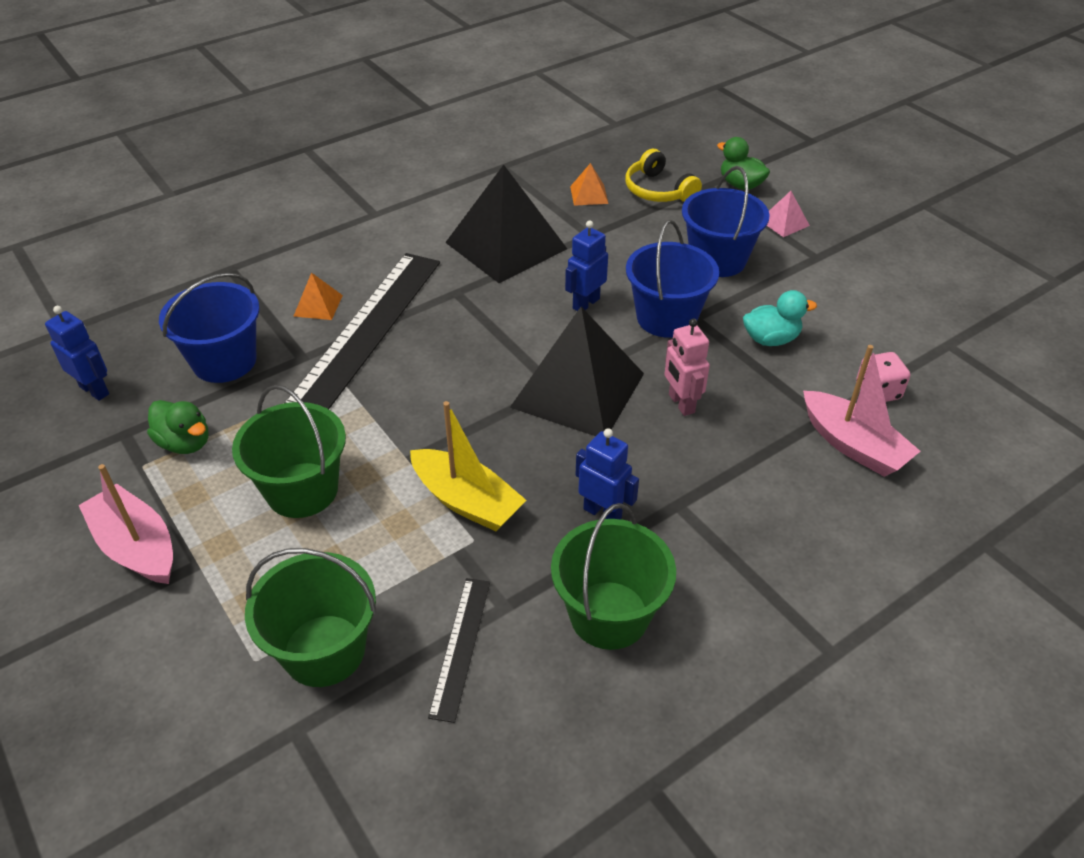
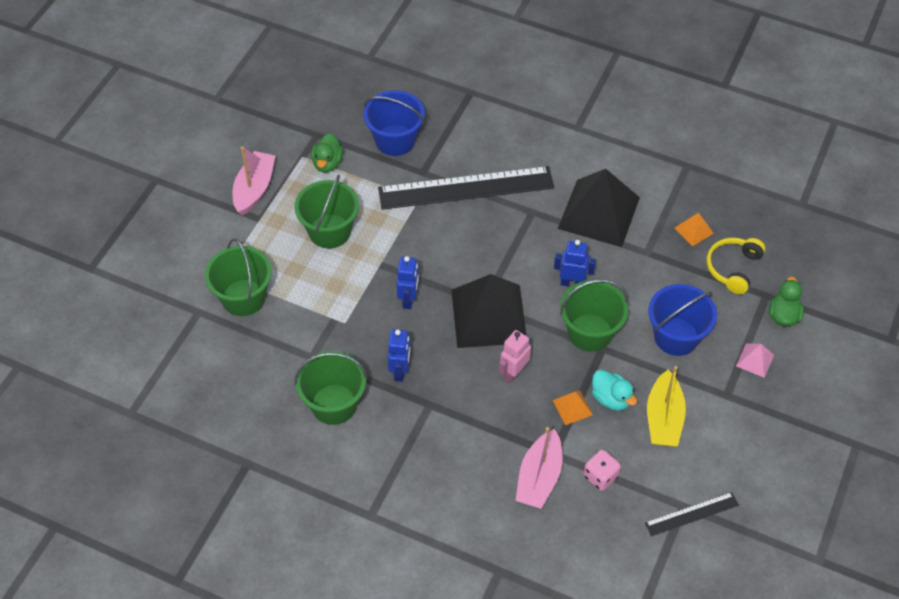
camera: 60 degrees right, 10 degrees up
blue robot [45,306,109,401] -> blue robot moved to [397,256,419,309]
orange pyramid [293,272,343,320] -> orange pyramid moved to [553,391,593,425]
yellow boat [410,401,526,531] -> yellow boat moved to [647,366,686,447]
black ruler [428,578,490,723] -> black ruler moved to [645,492,739,536]
blue bucket [626,220,719,338] -> green bucket [560,279,628,352]

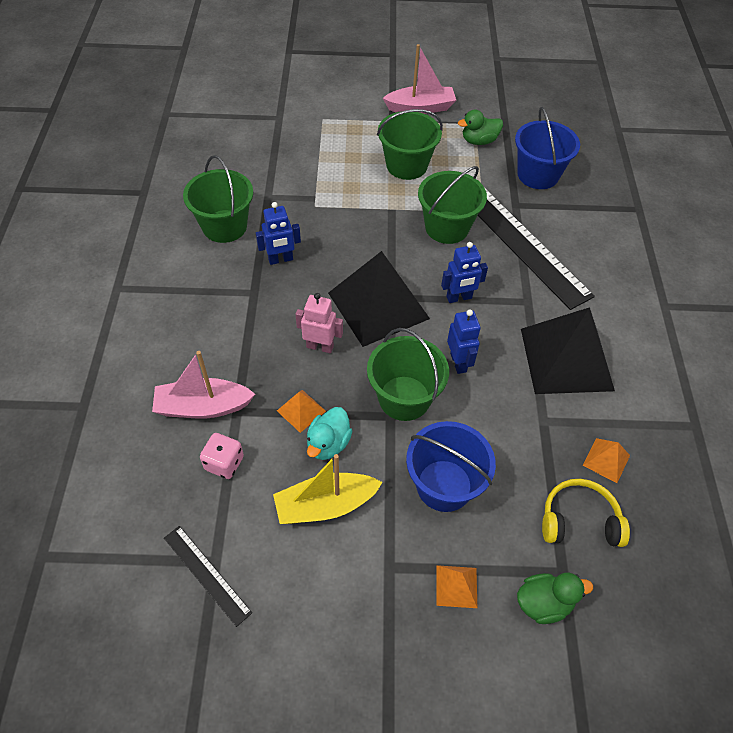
camera: 65 degrees right, 0 degrees up
green bucket [205,238,272,316] -> green bucket moved to [418,166,487,244]
blue robot [397,256,419,309] -> blue robot moved to [441,242,488,303]
pink pyramid [736,343,774,378] -> orange pyramid [436,565,477,608]

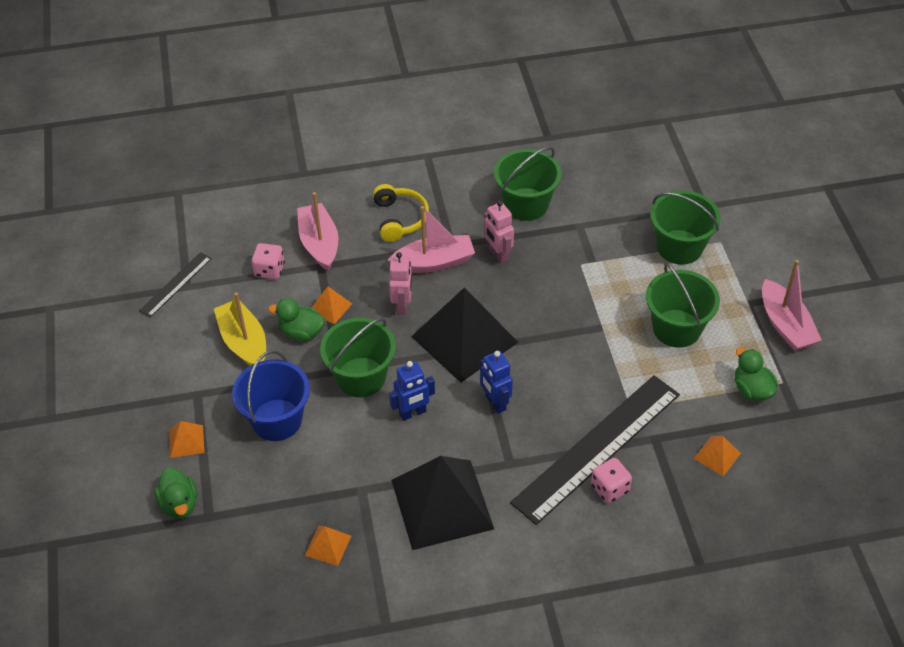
camera: 80 degrees right, 5 degrees down
blue robot [256,202,301,265] -> pink robot [484,200,514,263]
turquoise duck [307,407,352,460] -> green duck [268,298,325,341]
green bucket [418,166,487,244] -> green bucket moved to [650,191,721,264]
blue bucket [515,107,580,189] -> orange pyramid [694,436,741,476]
yellow headphones [542,479,630,547] -> yellow headphones moved to [373,184,429,242]
none -> pink boat [388,206,475,273]
none -> pink dice [591,458,632,503]

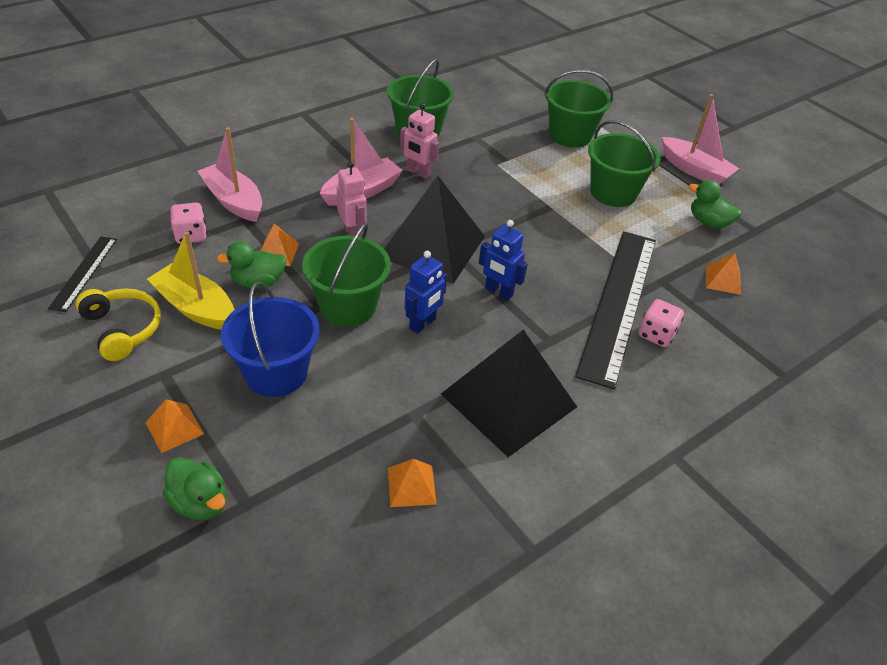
camera: 30 degrees left, 5 degrees down
yellow headphones [373,184,429,242] -> yellow headphones moved to [75,288,161,361]

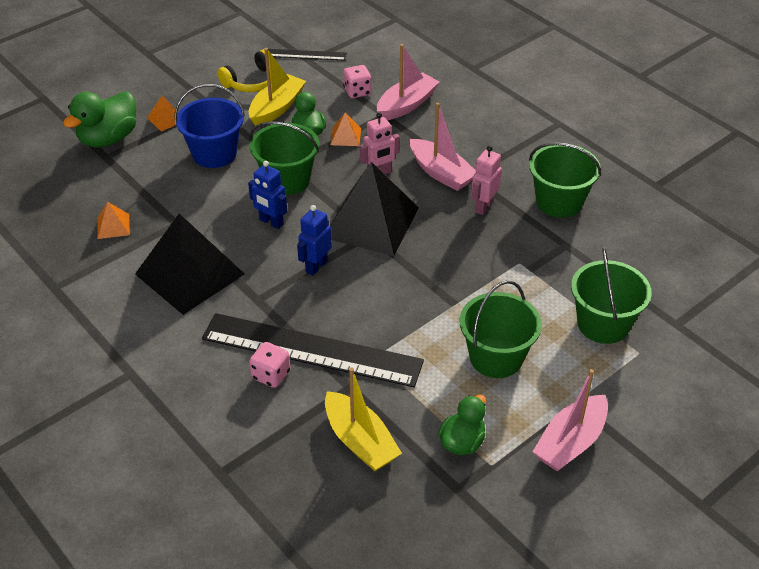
camera: 90 degrees right, 0 degrees up
green duck [163,457,226,520] -> green duck [63,92,136,148], size x1.58
orange pyramid [706,253,741,295] -> yellow boat [325,367,402,471]

